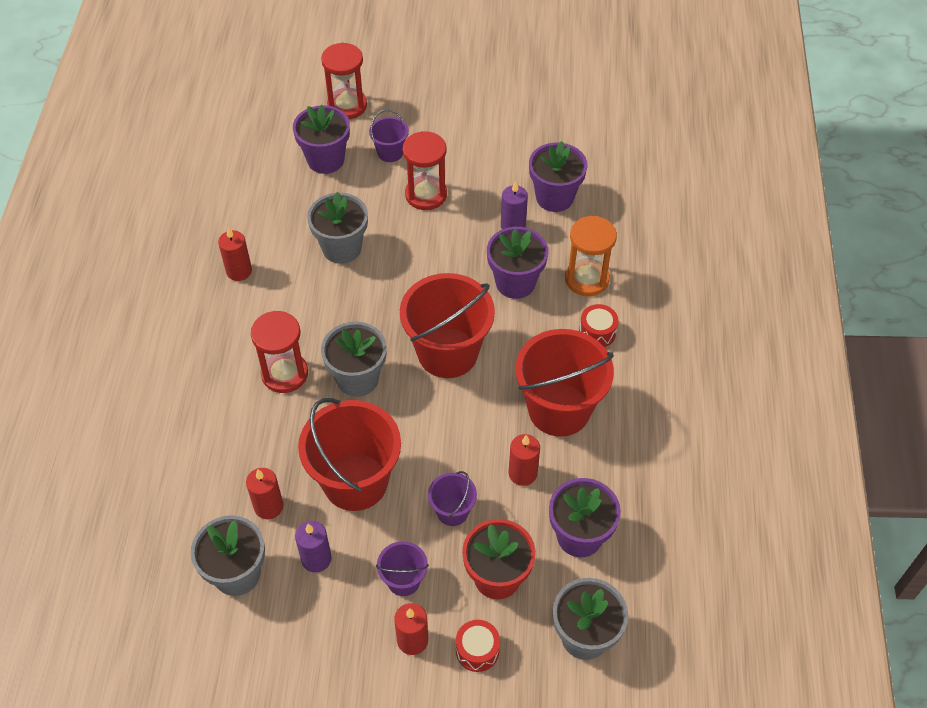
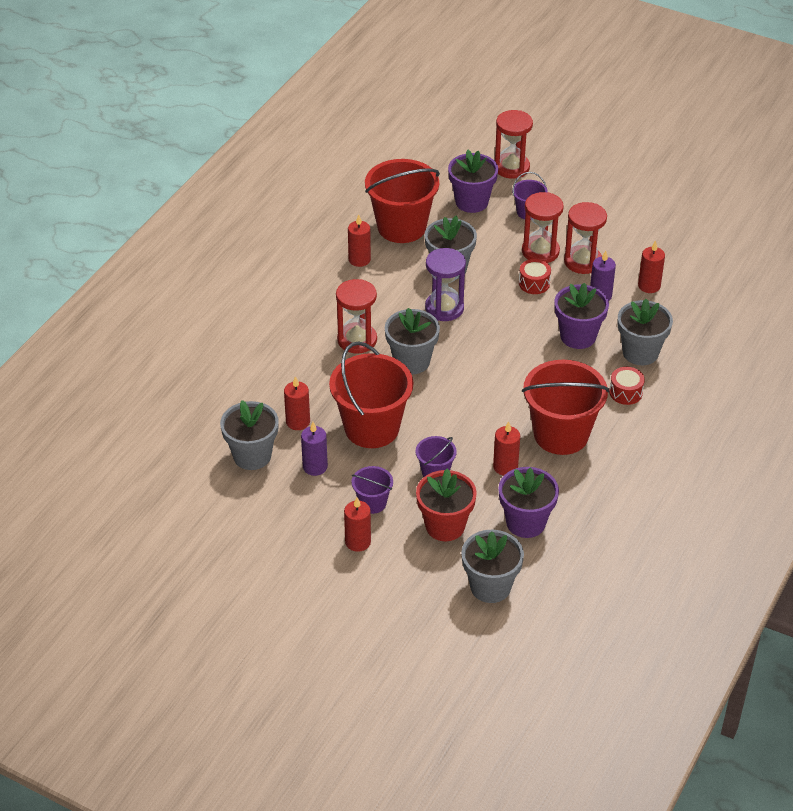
camera: 25 degrees right, 10 degrees down
red bucket [400,273,495,378] -> red bucket moved to [365,159,440,243]
red drum [456,620,500,672] -> red drum moved to [519,259,551,294]
purple flower pot [529,141,588,212] -> red candle [638,240,665,293]
orange hourglass [565,216,617,296] -> grey flower pot [618,299,673,365]
none -> purple hourglass [425,248,466,321]
none -> red hourglass [564,202,607,274]

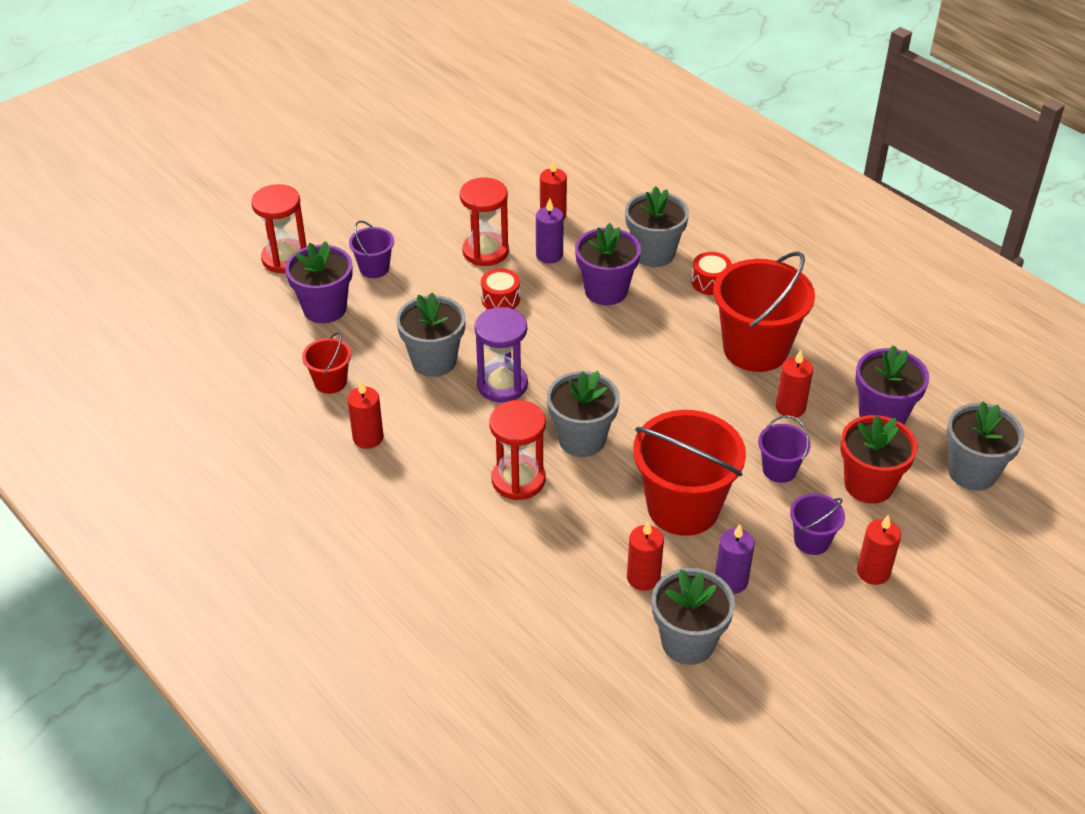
camera: 70 degrees left, 0 degrees up
red bucket [365,159,440,243] -> red bucket [302,332,351,394], size x0.48
red hourglass [522,192,564,263] -> none

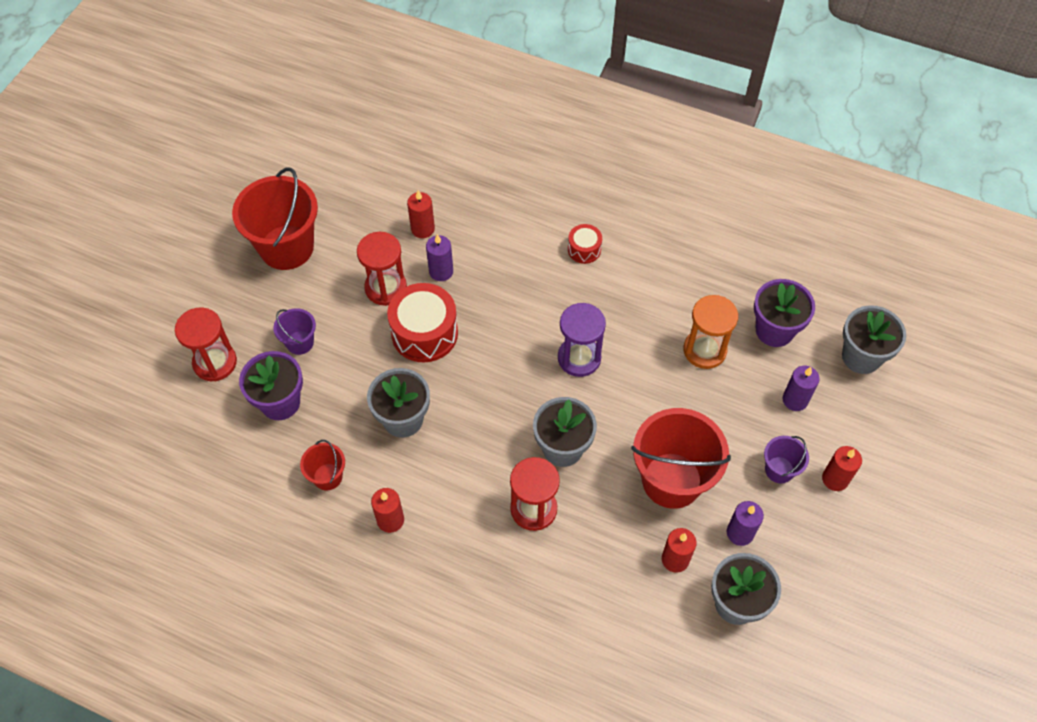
camera: 25 degrees left, 15 degrees up
purple hourglass [474,307,528,403] -> purple hourglass moved to [558,303,606,377]
red drum [481,268,520,309] -> red drum [387,283,458,362], size x1.91
purple flower pot [575,223,641,305] -> none
grey flower pot [625,186,689,267] -> none
red bucket [713,251,815,372] -> red bucket moved to [232,168,318,270]
purple bucket [758,415,811,483] -> none
red candle [776,350,813,418] -> orange hourglass [683,295,738,369]
red flower pot [840,415,918,503] -> purple candle [783,366,820,411]

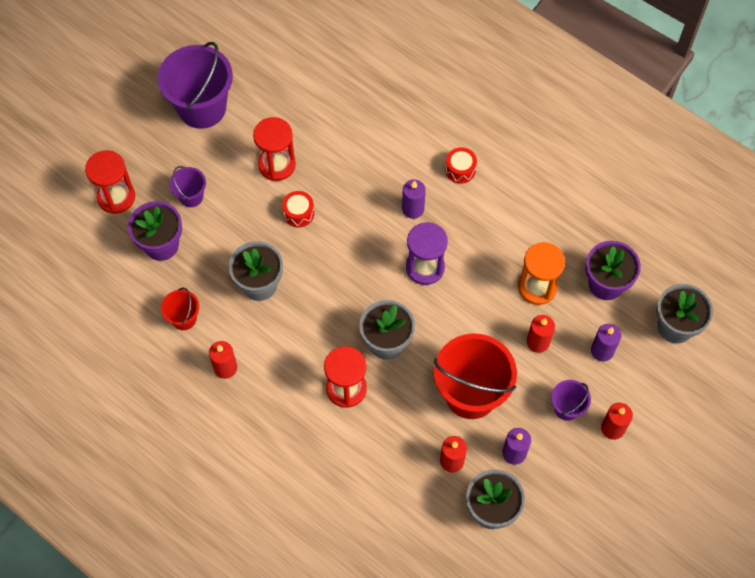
camera: 15 degrees right, 5 degrees up
red bucket [232,168,318,270] -> purple bucket [158,42,233,129]
red drum [387,283,458,362] -> red drum [282,191,314,227], size x0.52
red candle [407,190,435,238] -> red candle moved to [527,315,555,353]
purple candle [426,234,453,281] -> purple candle moved to [402,179,426,219]

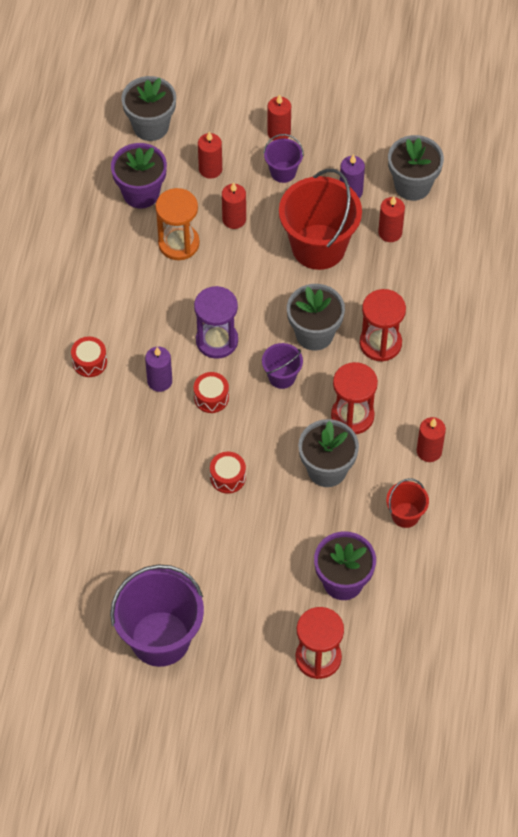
camera: 120 degrees left, 5 degrees down
purple bucket [169,166,206,207] -> purple bucket moved to [262,343,303,389]
red hourglass [253,117,296,181] -> red hourglass moved to [331,362,378,434]
purple candle [591,324,621,361] -> red candle [198,131,222,179]
none -> red drum [194,372,229,413]

